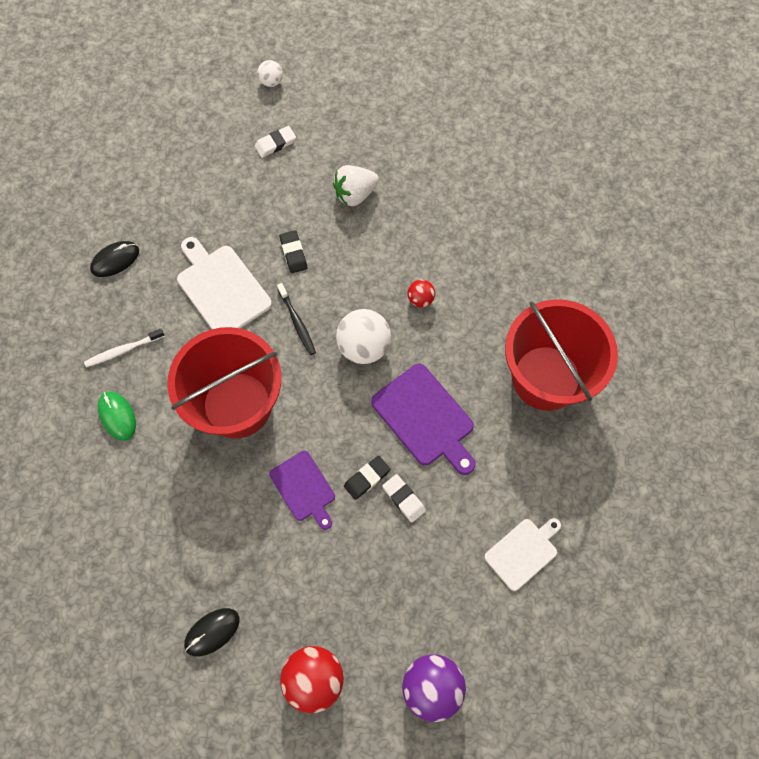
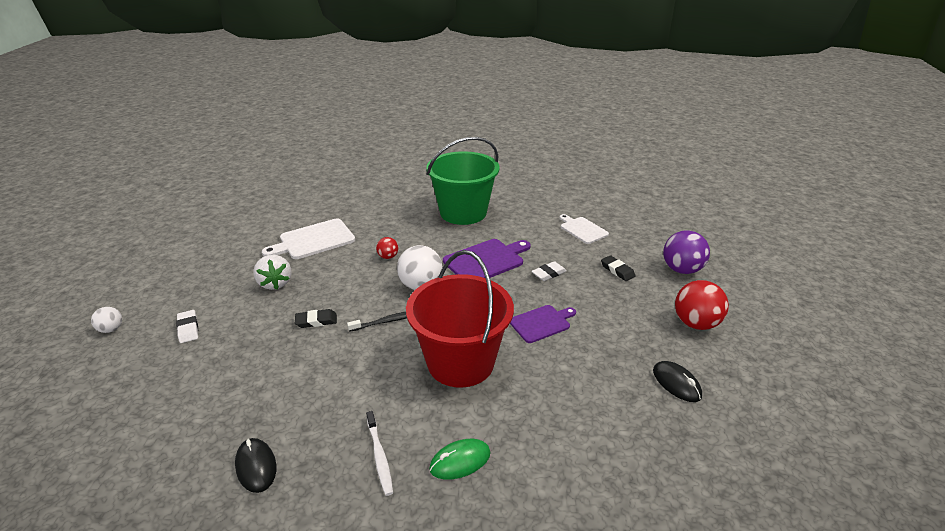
camera: 85 degrees left, 35 degrees down
white cutting board [177,237,272,329] -> white cutting board moved to [262,219,355,259]
black eraser [344,456,391,500] -> black eraser moved to [601,255,636,281]
red bucket [505,299,618,411] -> green bucket [426,137,500,225]

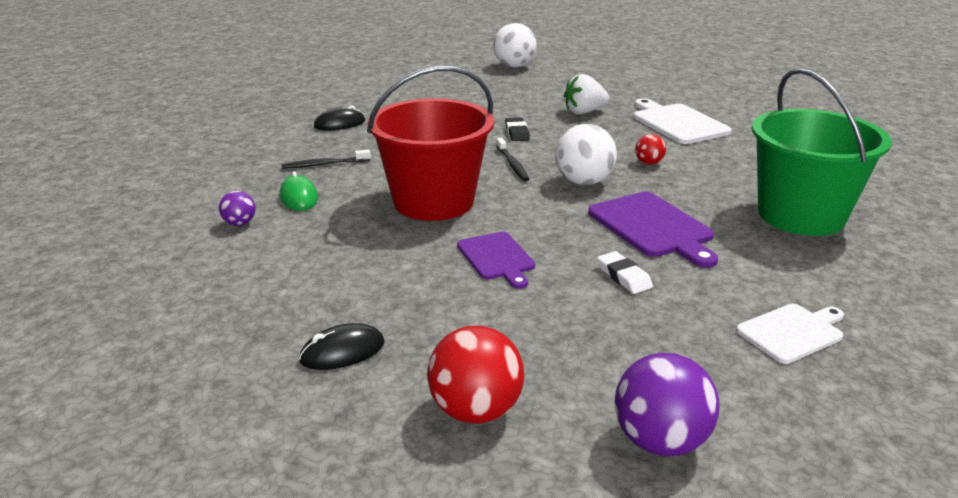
camera: 95 degrees right, 5 degrees down
white ball [91,307,122,333] -> white ball [493,23,537,67], size x1.90
white eraser [176,310,198,343] -> none
white toothbrush [366,411,393,496] -> black toothbrush [281,150,371,169]
black eraser [601,255,636,281] -> none
none -> purple ball [219,191,255,226]

